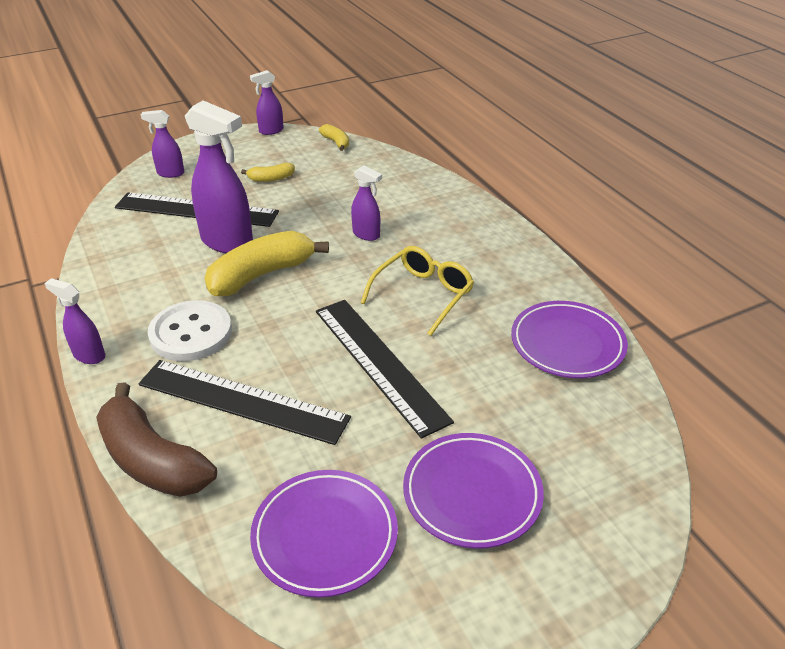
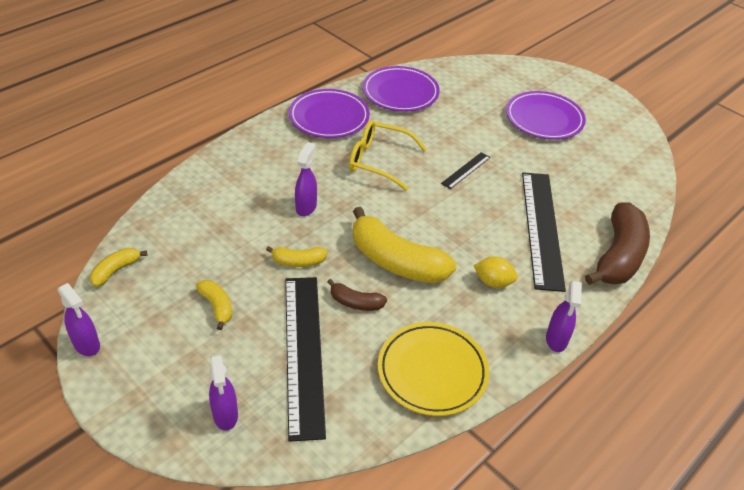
camera: 110 degrees left, 5 degrees up
white button [148,300,232,361] -> yellow lemon [474,256,518,288]
purple spray bottle [185,100,253,253] -> brown banana [327,279,387,311]
purple plate [250,470,398,598] -> purple plate moved to [289,89,370,138]
black ruler [316,300,454,439] -> black ruler [441,152,490,189], size x0.44
none -> yellow banana [266,246,328,267]
none -> yellow plate [378,322,489,416]

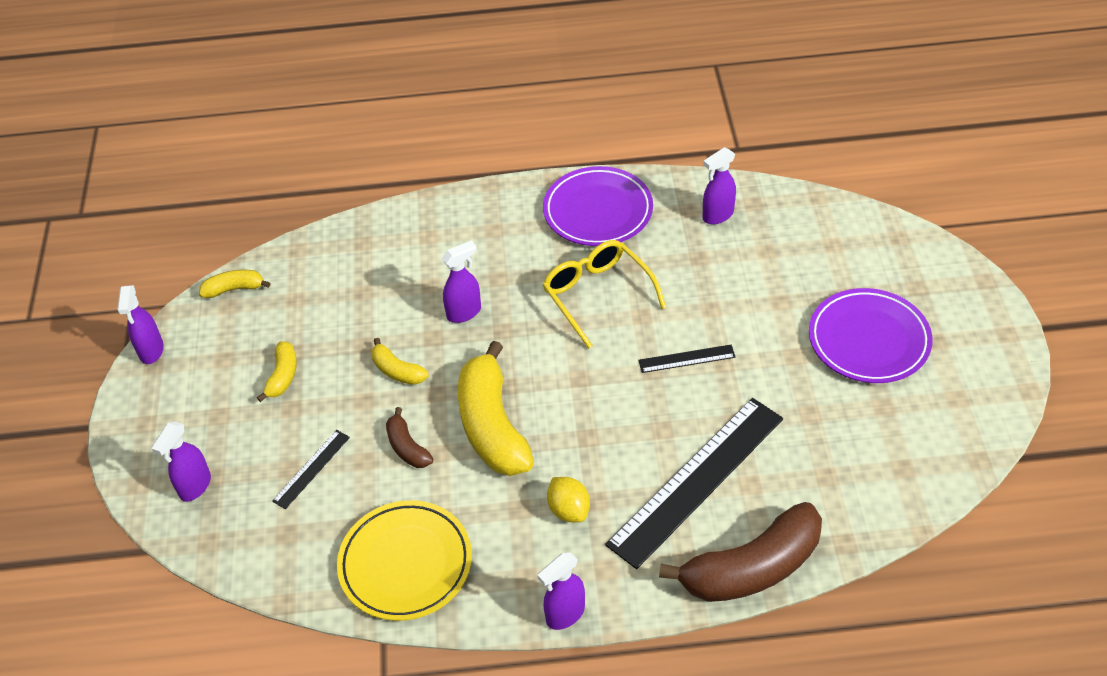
camera: 45 degrees right, 5 degrees up
black ruler [285,277,326,442] -> black ruler [272,430,350,509], size x0.44
purple plate [363,66,440,112] -> purple spray bottle [703,147,736,224]

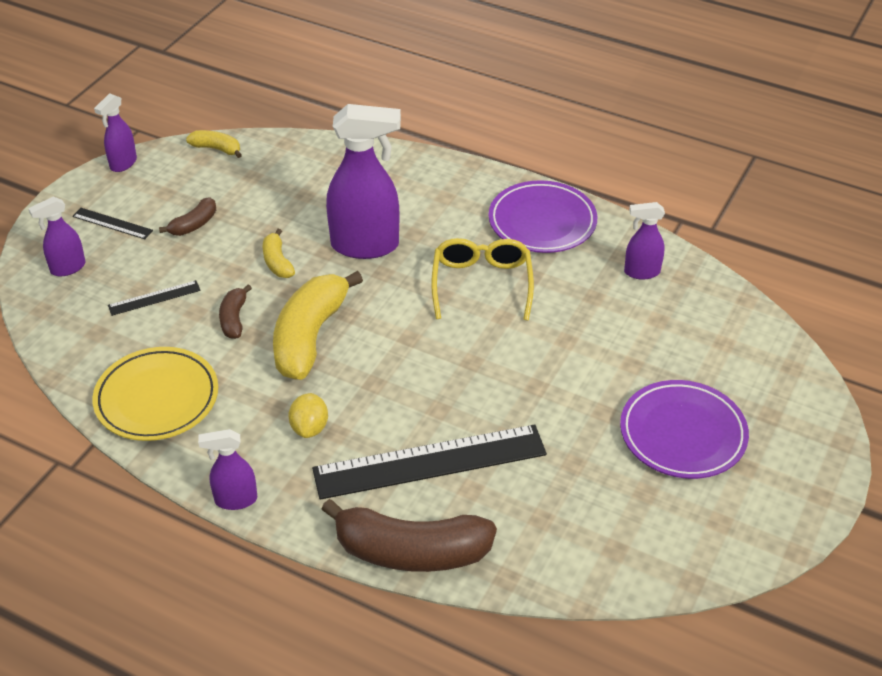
camera: 30 degrees right, 5 degrees down
yellow banana [257,341,297,402] -> brown banana [159,197,216,236]
purple spray bottle [441,240,481,323] -> purple spray bottle [326,104,401,259], size x1.91
black ruler [638,345,736,373] -> black ruler moved to [72,208,153,239]

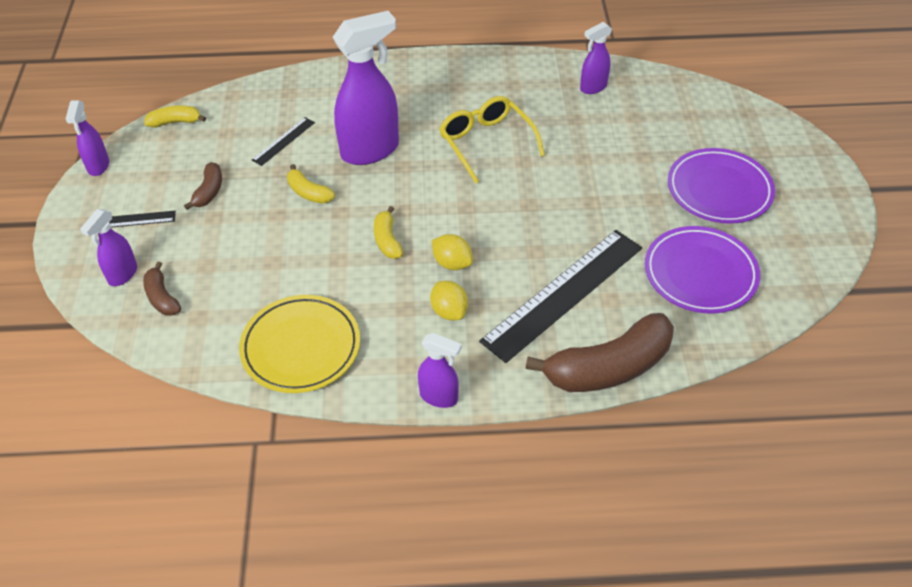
camera: 30 degrees left, 5 degrees up
black ruler [108,280,201,316] -> black ruler moved to [252,117,315,166]
purple spray bottle [198,429,257,510] -> purple spray bottle turned 120 degrees counterclockwise [418,333,462,408]
brown banana [219,284,252,339] -> brown banana moved to [143,262,181,316]
yellow banana [273,271,363,380] -> yellow banana [374,206,403,259], size x0.48
purple plate [489,180,597,253] -> purple plate moved to [645,226,760,314]
none -> yellow lemon [432,234,473,270]

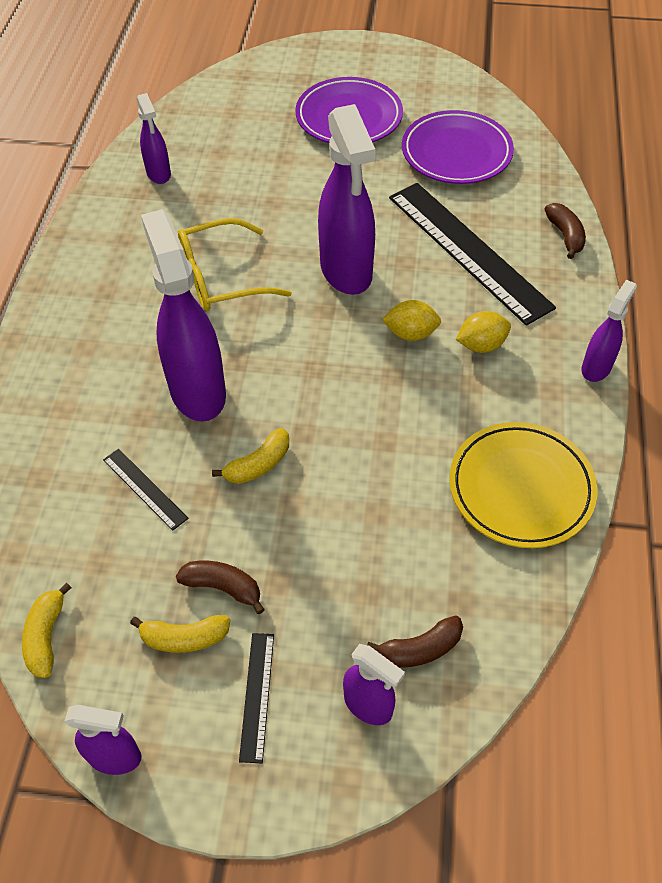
camera: 80 degrees left, 5 degrees up
yellow banana [374,206,403,259] -> yellow banana moved to [130,615,230,653]
yellow lemon [432,234,473,270] -> yellow lemon turned 45 degrees clockwise [382,300,441,341]
brown banana [525,313,674,392] -> brown banana [545,203,586,259], size x0.48
none -> purple spray bottle [318,104,375,295]

